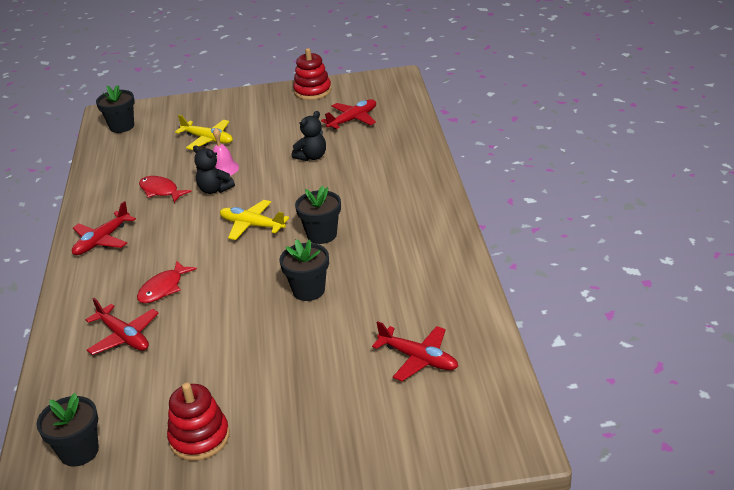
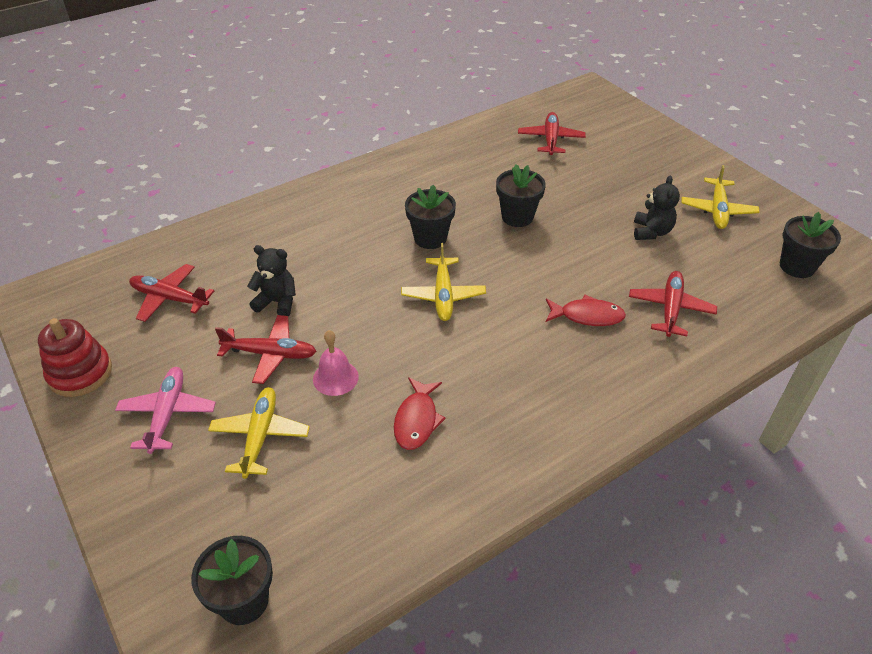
camera: 120 degrees left, 10 degrees up
red plane [72,201,136,255] -> red plane moved to [215,315,317,384]
red stacking toy [167,383,230,461] -> yellow plane [681,165,759,229]
black teddy bear [193,145,235,194] -> black teddy bear moved to [634,175,680,240]
none -> pink plane [115,367,216,454]

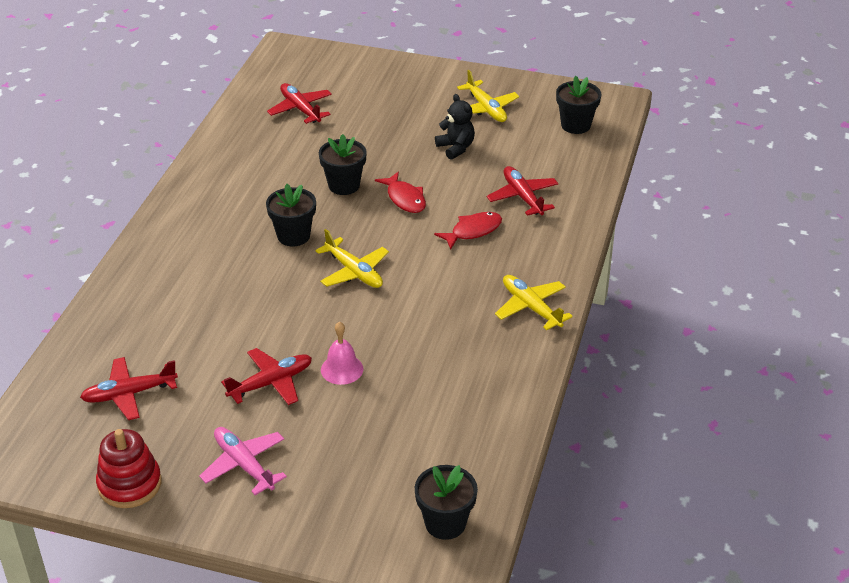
camera: 40 degrees left, 5 degrees down
yellow plane [208,387,310,479] -> yellow plane moved to [495,275,573,330]
black teddy bear [247,245,296,316] -> none
red fish [394,377,446,450] -> red fish moved to [375,172,426,213]

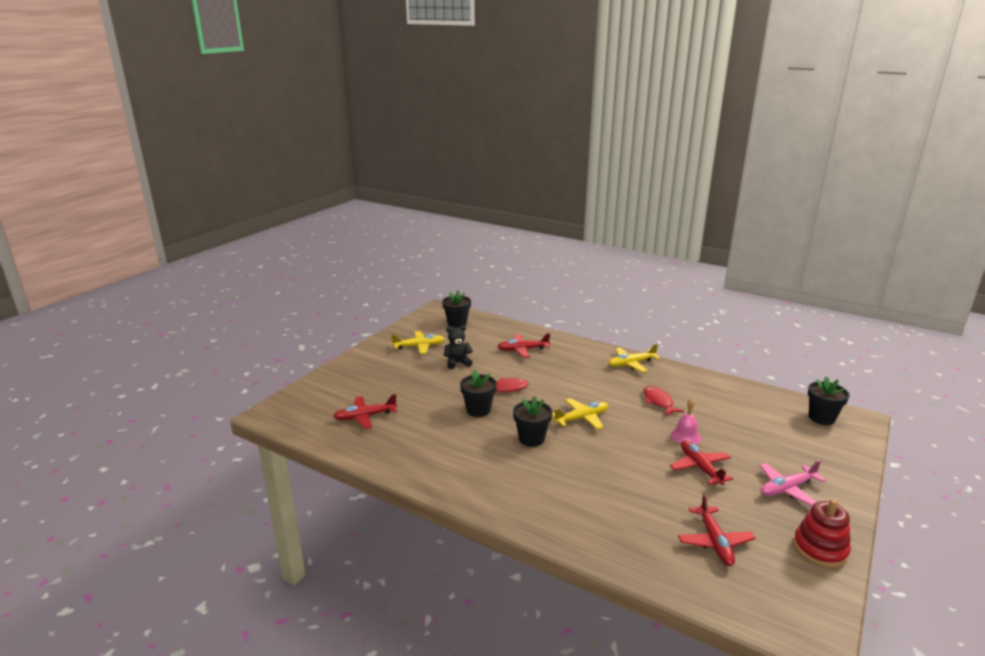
camera: 75 degrees left, 15 degrees down
red fish [434,212,502,250] -> red fish moved to [644,386,684,416]

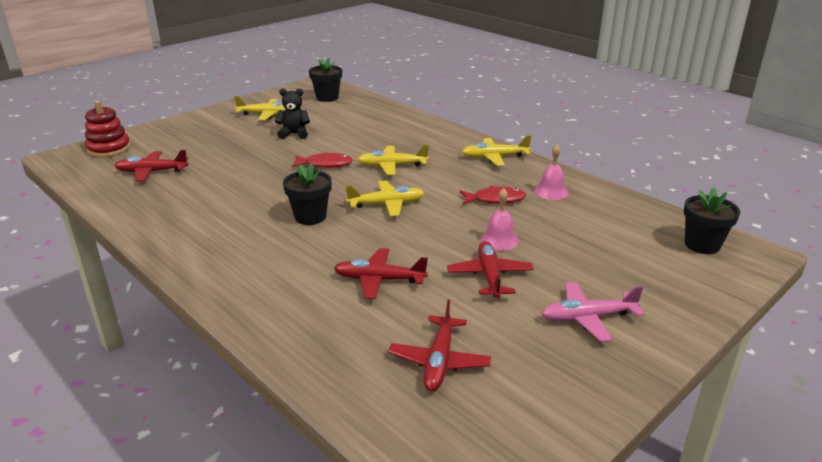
camera: 15 degrees right, 5 degrees up
black flower pot [460,370,497,417] -> none
red plane [497,333,550,358] -> red plane moved to [334,248,428,299]
red fish [644,386,684,416] -> red fish turned 90 degrees clockwise [460,186,526,204]
red stacking toy [793,499,851,568] -> red stacking toy moved to [85,100,131,157]
none -> yellow plane [357,145,429,175]
none -> pink bell [534,144,569,200]

